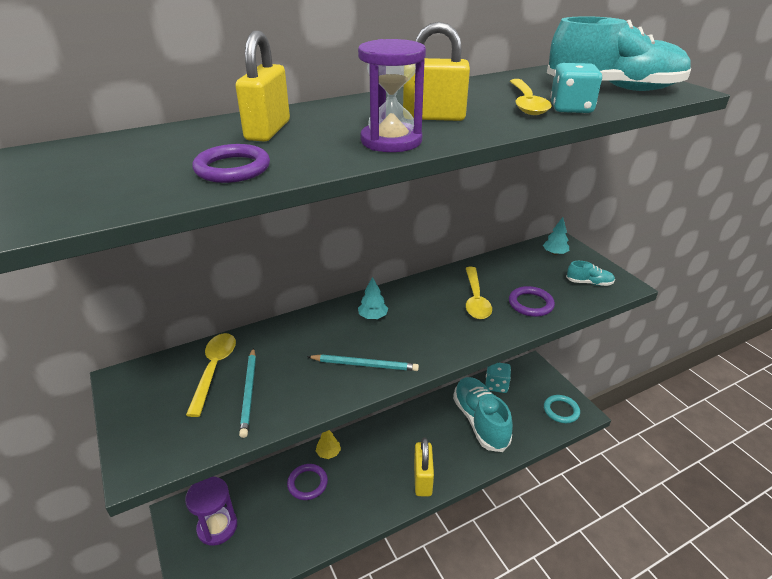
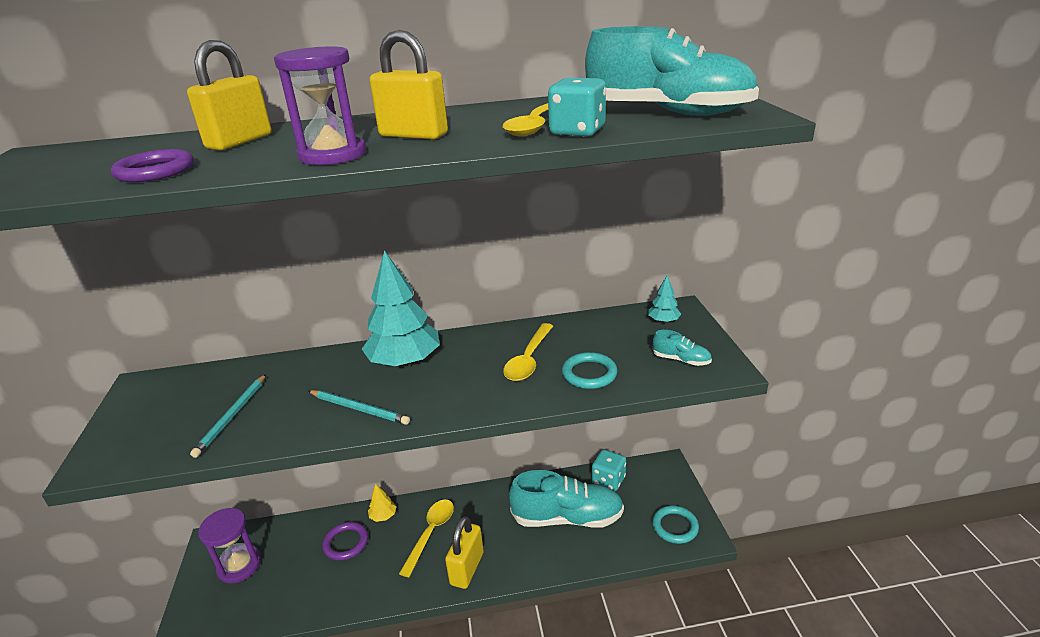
camera: 20 degrees right, 5 degrees down
yellow spoon [186,333,236,417] -> yellow spoon moved to [399,500,454,577]
turquoise tree [358,277,388,319] -> turquoise tree [362,250,440,367], size x2.23
turquoise shoe [453,377,513,452] -> turquoise shoe turned 90 degrees clockwise [509,470,624,528]
purple ring [509,286,555,317] -> turquoise ring [562,352,617,389]

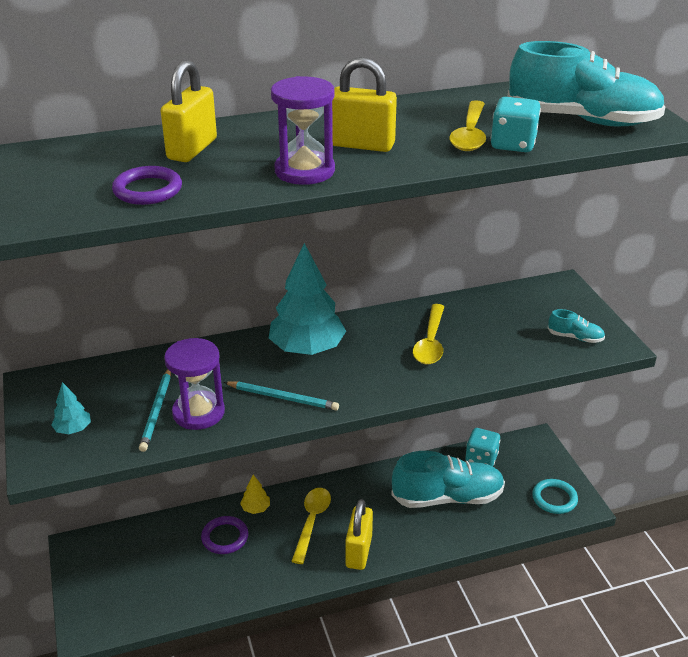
camera: 10 degrees left, 5 degrees up
purple hourglass [198,508,261,583] -> purple hourglass moved to [164,338,225,430]
turquoise ring [562,352,617,389] -> none
turquoise tree [648,276,681,323] -> turquoise tree moved to [51,382,91,434]

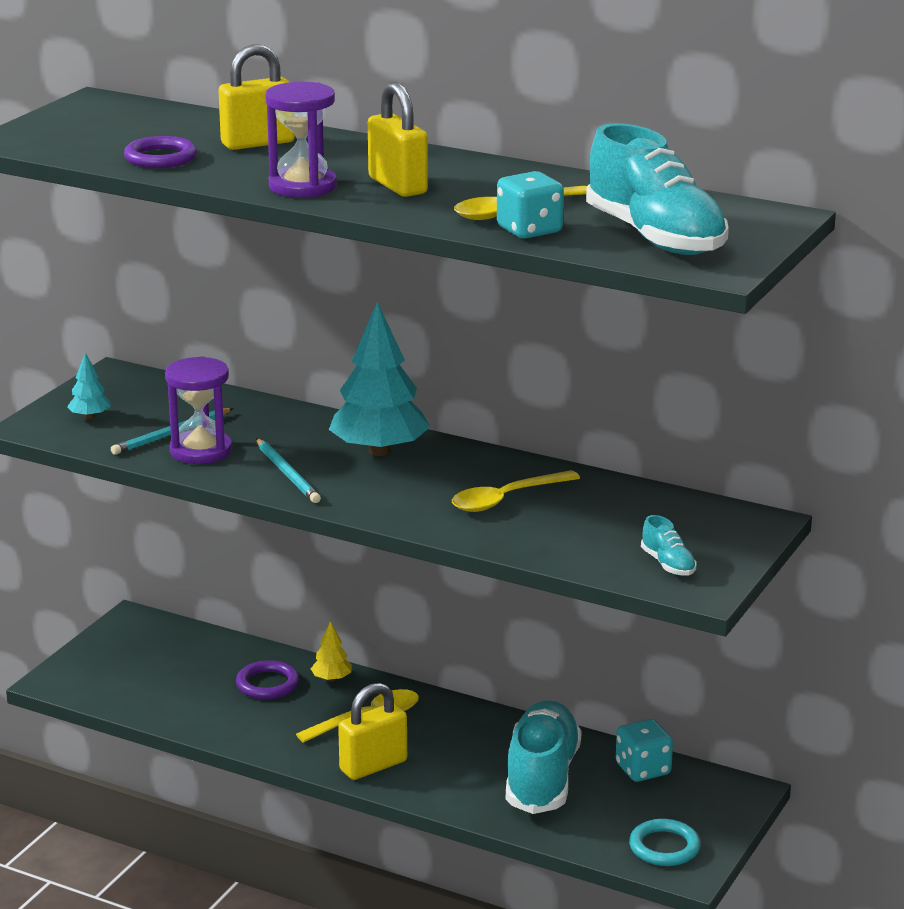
camera: 45 degrees right, 10 degrees down
turquoise shoe [391,451,505,508] -> turquoise shoe turned 120 degrees counterclockwise [506,700,582,814]

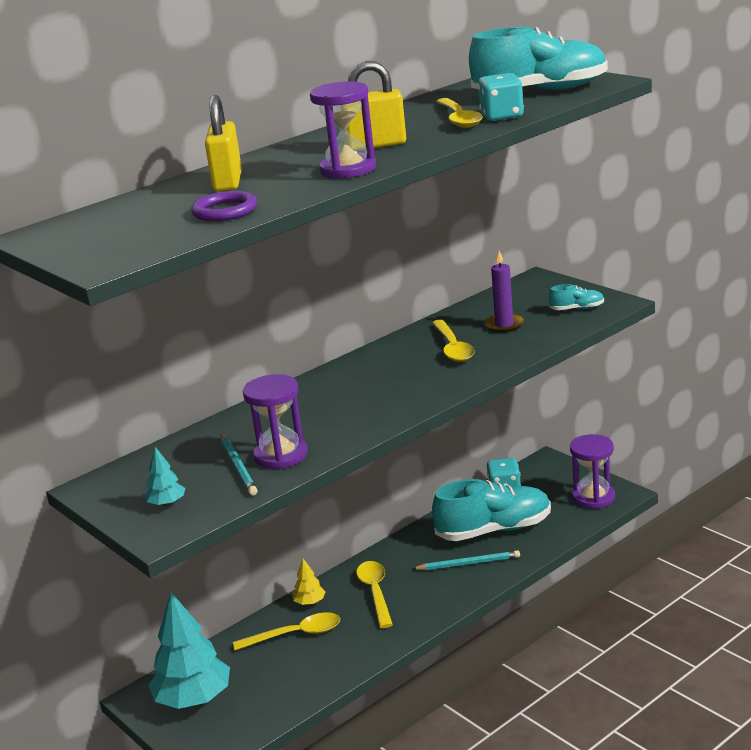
camera: 65 degrees left, 0 degrees up
purple ring [236,660,299,699] -> yellow spoon [233,612,340,651]
turquoise pencil [256,438,321,503] -> turquoise pencil moved to [412,550,520,570]
turquoise tree [329,302,430,456] -> turquoise tree moved to [149,592,230,709]
yellow padlock [338,683,407,780] -> none
turquoise shoe [506,700,582,814] -> turquoise shoe turned 135 degrees clockwise [432,479,551,541]
turquoise ring [629,819,700,866] -> purple hourglass [570,434,615,509]
none -> purple candle [484,251,524,333]

